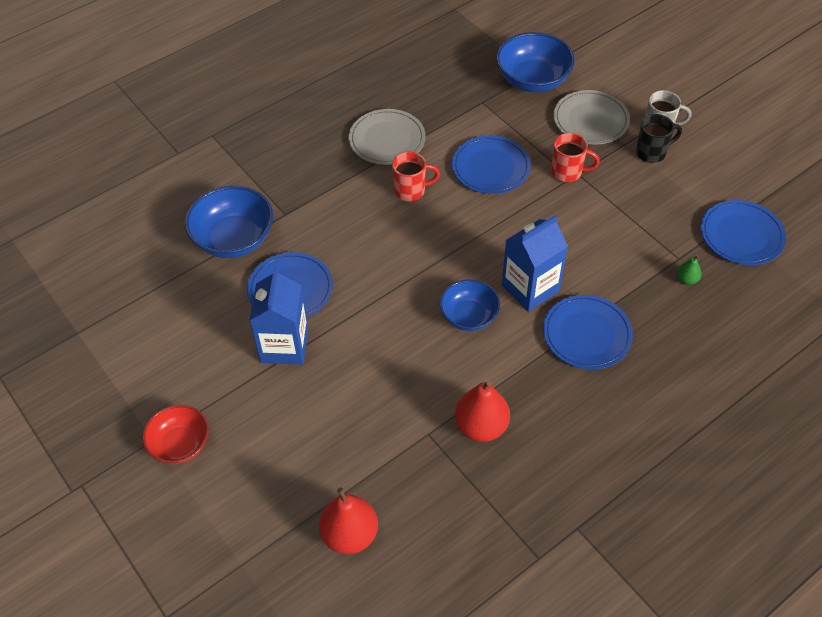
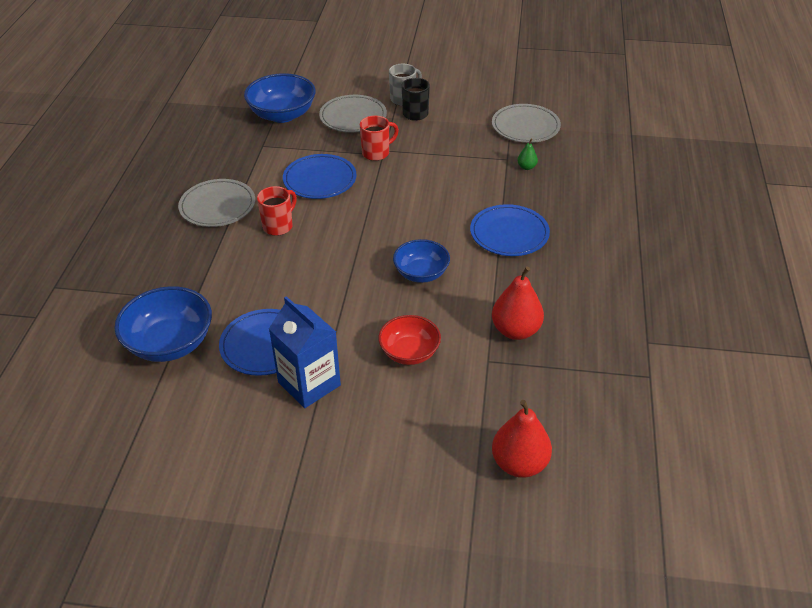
camera: 45 degrees left, 10 degrees down
red bowl [142,405,209,464] -> red bowl moved to [378,315,441,365]
blue carton [502,215,568,312] -> none
blue plate [701,200,786,265] -> grey plate [492,104,561,143]

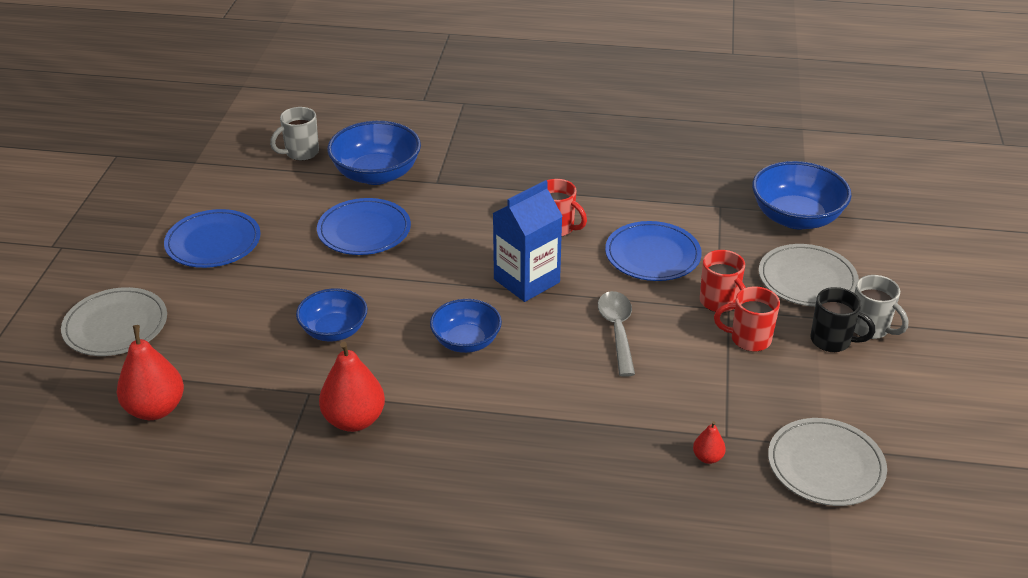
camera: 90 degrees right, 5 degrees down
grey plate [178,179,255,227] -> grey plate moved to [61,287,167,356]
blue carton [269,296,341,408] -> blue carton moved to [493,180,562,302]
red bowl [378,315,441,365] -> blue bowl [296,288,367,342]
blue plate [470,204,550,256] -> blue plate moved to [164,209,261,268]
green pear [517,139,538,170] -> red pear [693,421,726,464]
none -> grey mug [270,107,319,161]
none -> grey spoon [598,291,635,377]
none -> red mug [714,287,780,352]

